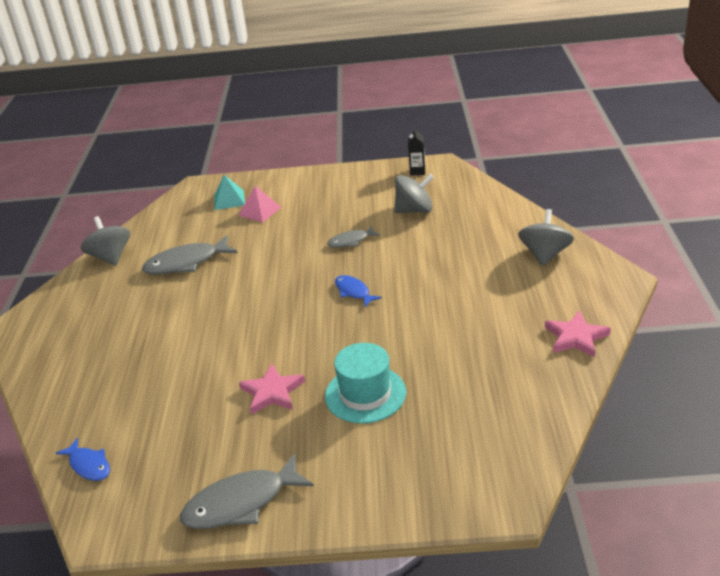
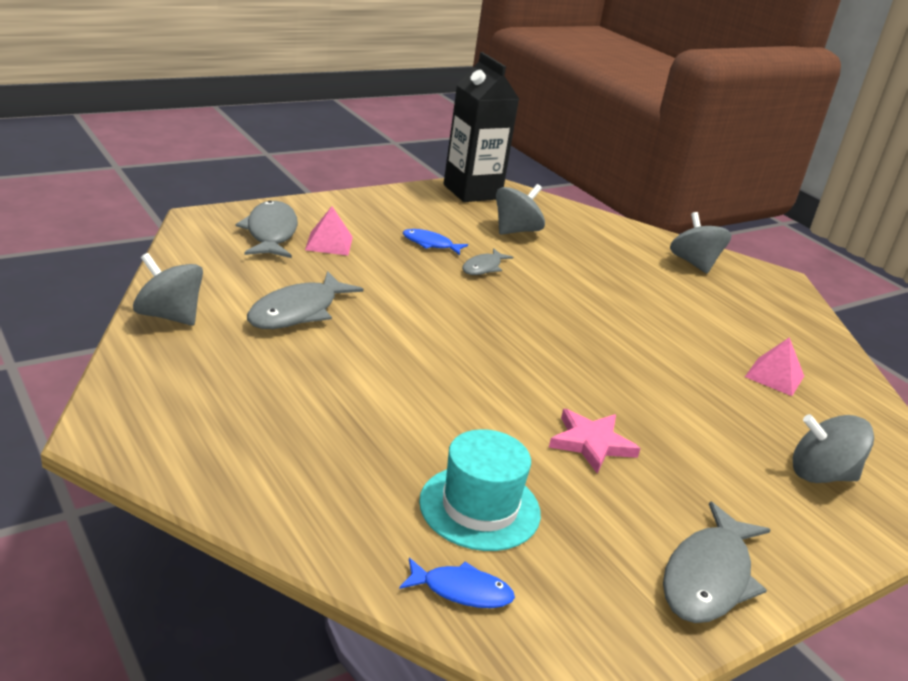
camera: 40 degrees left, 5 degrees down
turquoise pyramid [214,175,245,210] -> grey fish [236,200,298,258]
turquoise hat [325,343,406,424] -> turquoise hat moved to [419,429,541,551]
blue fish [335,275,382,307] -> blue fish moved to [403,229,468,255]
black carton [408,127,425,176] -> black carton [444,52,519,202], size x2.43
pink star [545,311,611,358] -> none
none -> pink pyramid [745,337,804,396]
none -> grey spinning top [793,414,874,483]

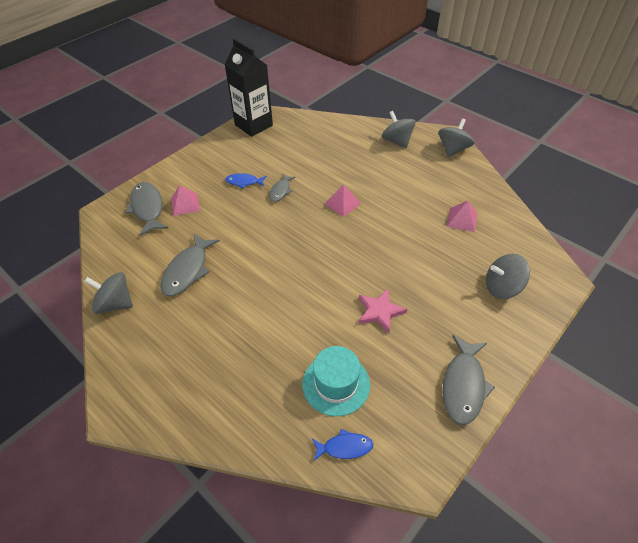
camera: 10 degrees left, 20 degrees up
grey spinning top [496,184,545,235] -> grey spinning top moved to [439,118,474,157]
none -> pink pyramid [324,184,361,217]

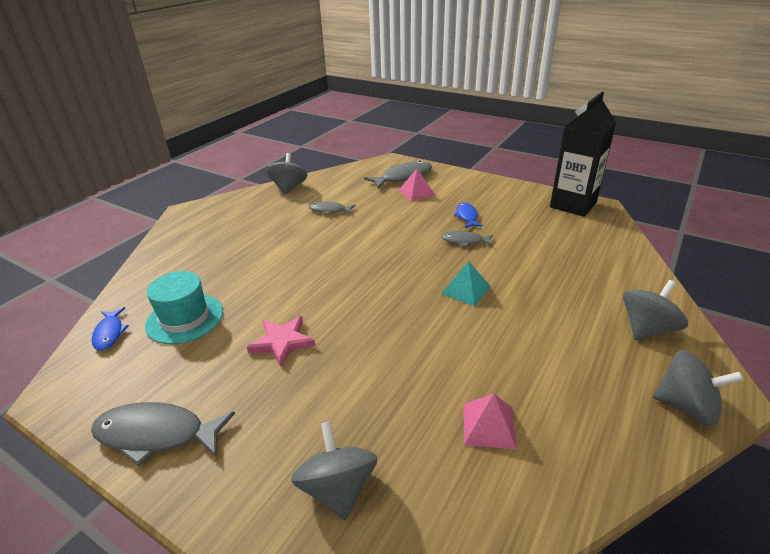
camera: 80 degrees right, 15 degrees down
grey fish [161,234,220,296] -> grey fish [309,202,355,215], size x0.58
pink pyramid [324,184,361,217] -> turquoise pyramid [441,261,491,306]

